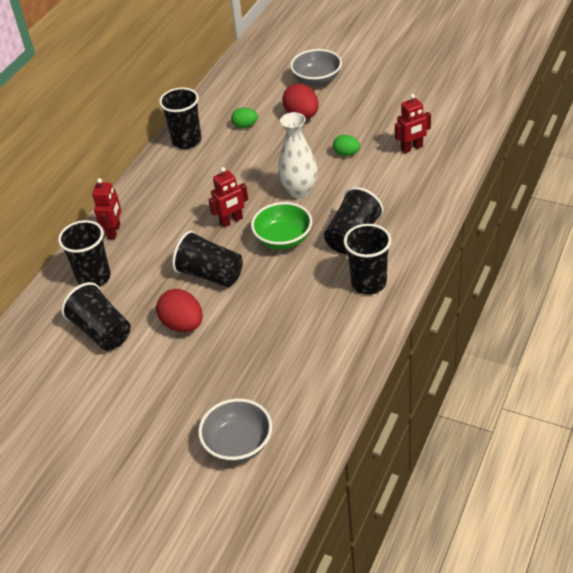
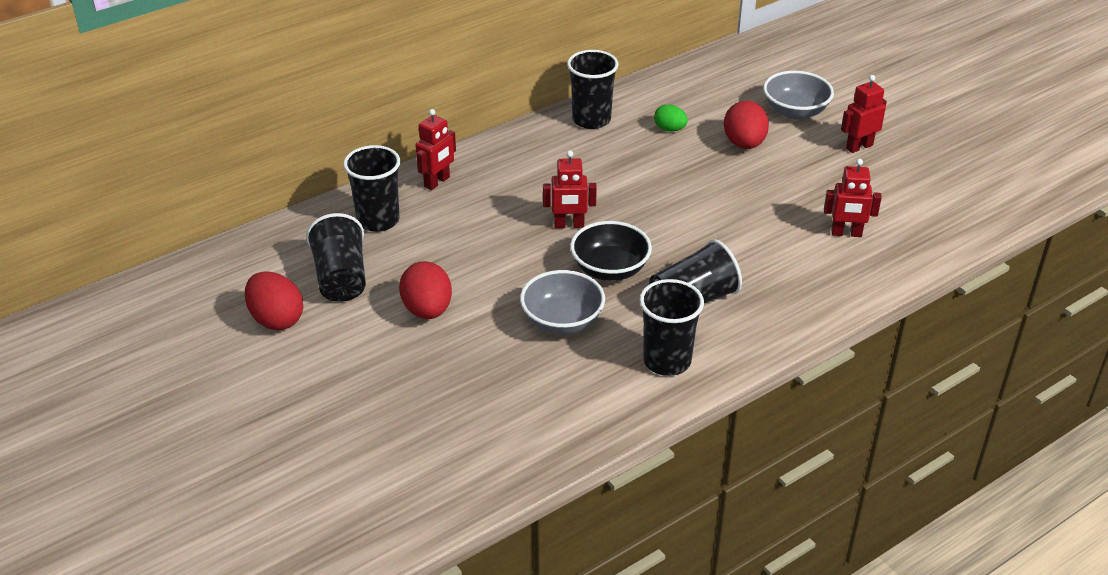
camera: 25 degrees right, 5 degrees down
black cup [172,231,243,287] -> none
grey bowl [198,398,272,463] -> grey bowl moved to [520,270,605,335]
green bowl [251,202,312,250] -> black bowl [570,221,652,281]
white vase [278,112,317,199] -> none
green egg [333,135,360,156] -> none
none -> red egg [245,271,303,330]
none -> red robot [841,75,887,153]

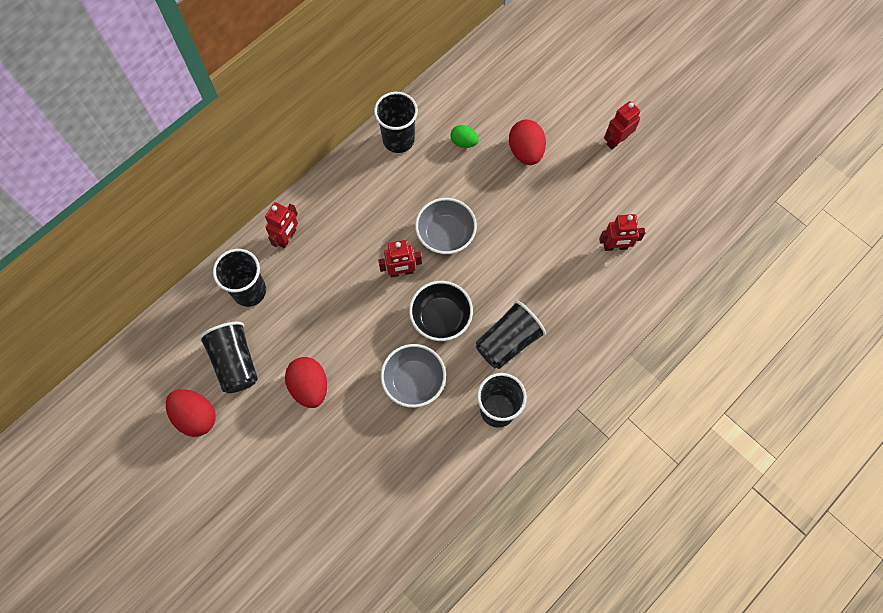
camera: 10 degrees left, 30 degrees up
grey bowl [763,71,834,120] -> grey bowl moved to [415,198,477,254]

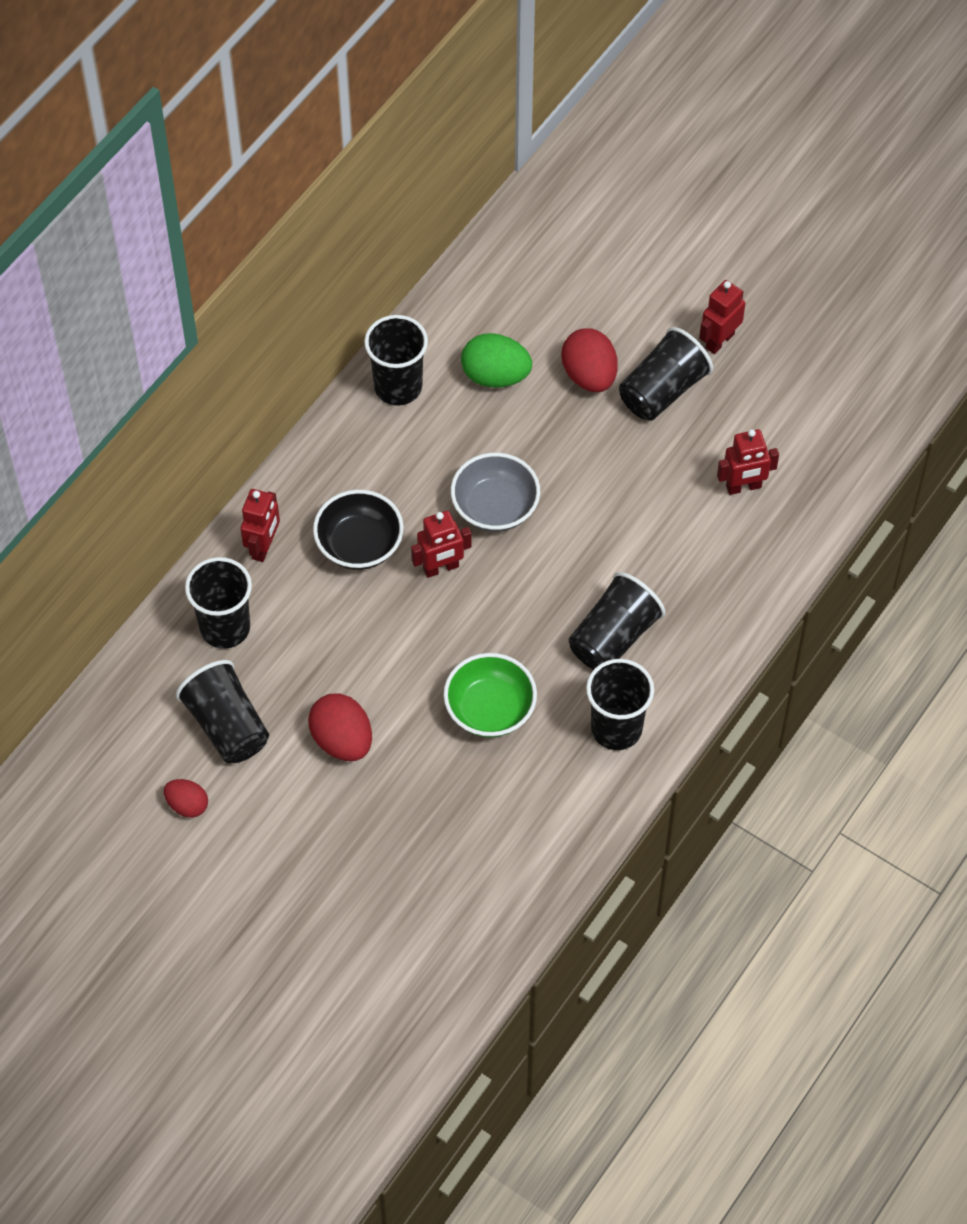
camera: 10 degrees left, 10 degrees down
red egg [166,389,215,437] -> red egg [164,779,208,818], size x0.61
grey bowl [381,344,446,408] -> green bowl [444,653,537,737]
black bowl [409,281,473,341] -> black bowl moved to [313,490,404,570]
green egg [451,125,479,148] -> green egg [461,333,532,388], size x1.65
none -> black cup [619,327,713,421]

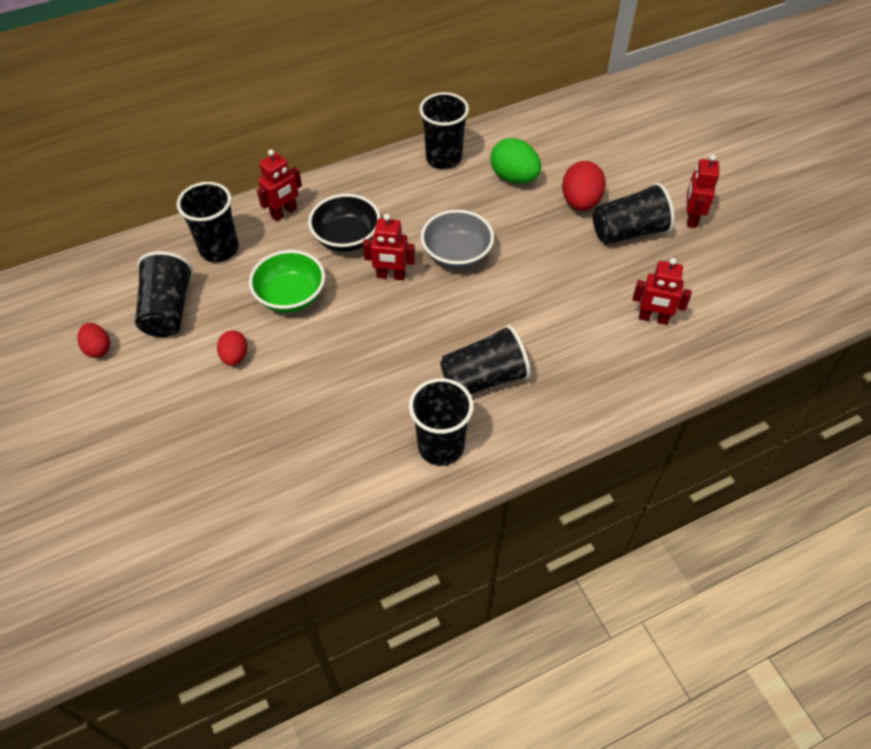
camera: 30 degrees right, 5 degrees down
red egg [308,693,372,761] -> red egg [217,330,248,366], size x0.61
green bowl [444,653,537,737] -> green bowl moved to [249,250,325,313]
red robot [699,280,745,354] -> red robot turned 60 degrees counterclockwise [687,155,719,228]

